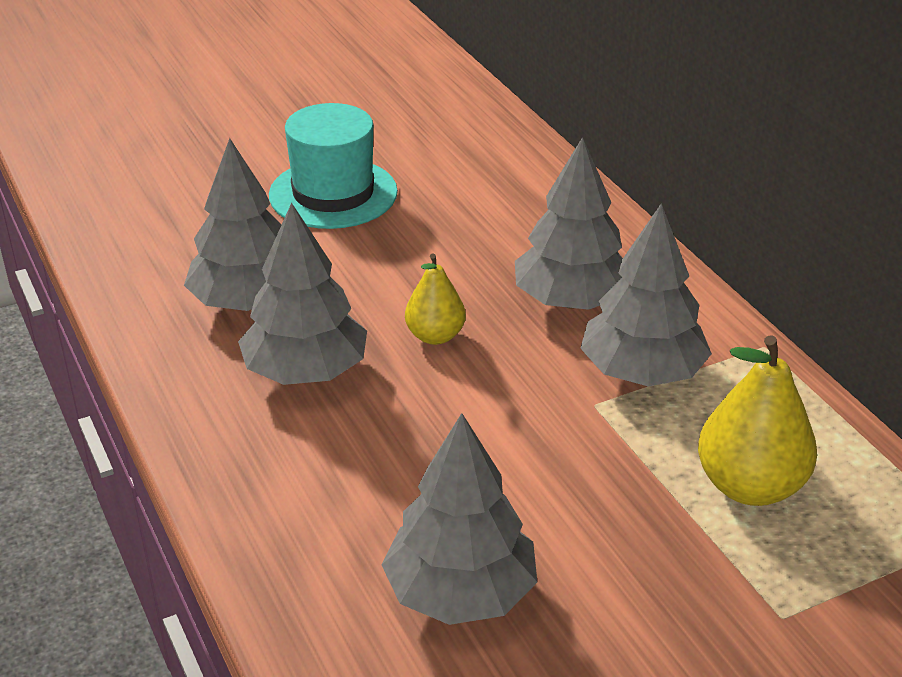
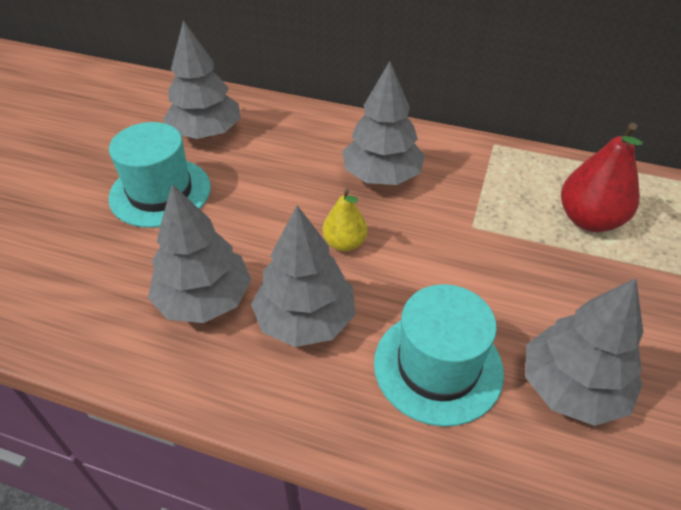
camera: 45 degrees left, 10 degrees up
grey tree [580,204,712,387] -> grey tree moved to [163,20,241,139]
yellow pear [698,335,817,506] -> red pear [561,123,643,232]
none -> turquoise hat [374,284,504,427]

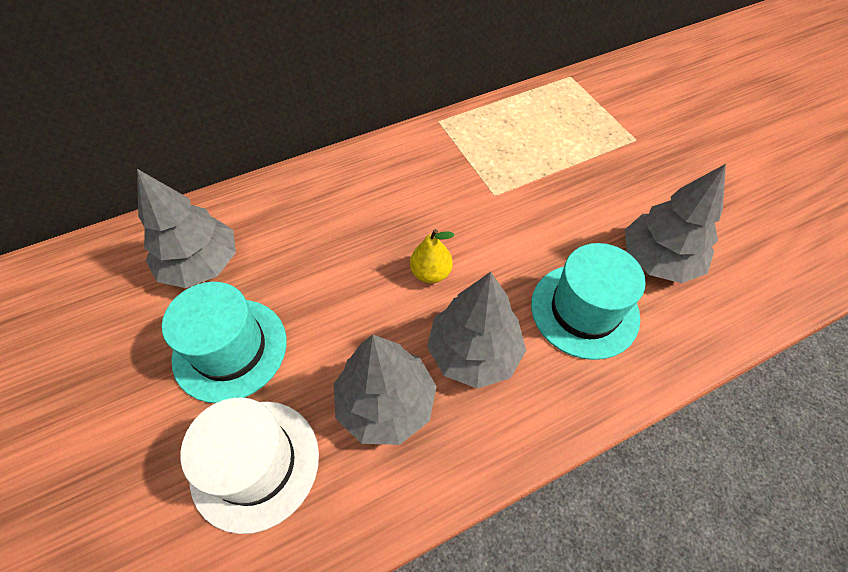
camera: 45 degrees left, 10 degrees up
grey tree [342,61,425,185] -> none
red pear [561,123,643,232] -> none
none -> white hat [181,397,319,534]

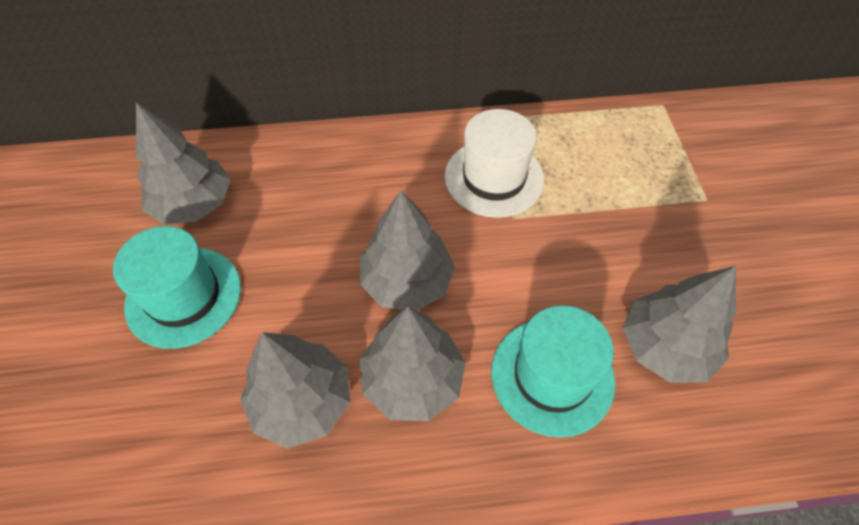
camera: 20 degrees right, 0 degrees up
white hat [181,397,319,534] -> white hat moved to [444,109,544,218]
yellow pear [410,229,455,283] -> grey tree [360,190,455,311]

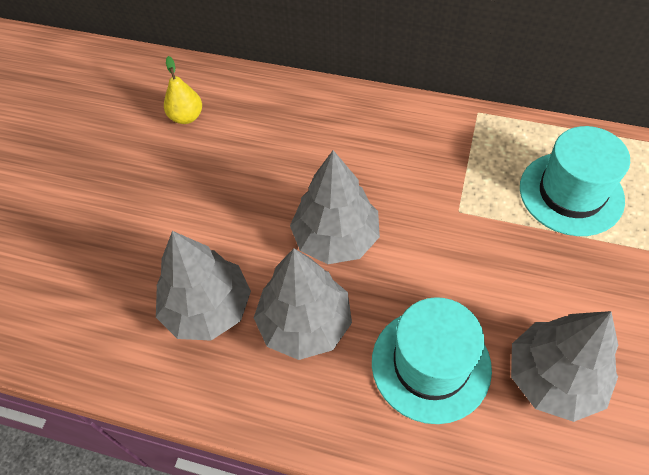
camera: 25 degrees right, 0 degrees up
turquoise hat [113,226,241,349] -> turquoise hat moved to [520,126,630,236]
grey tree [136,103,231,225] -> yellow pear [164,56,202,124]
white hat [444,109,544,218] -> none

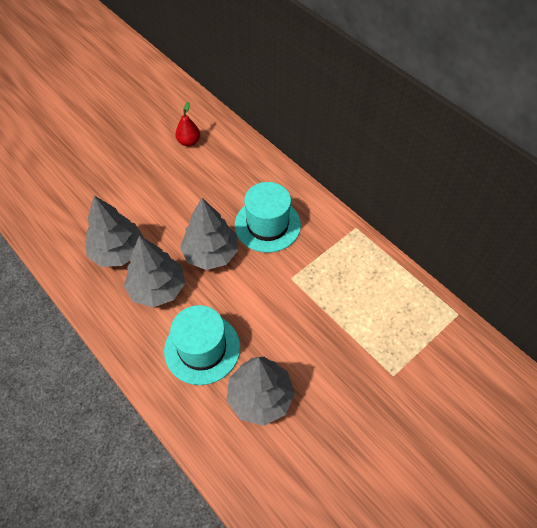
camera: 30 degrees right, 0 degrees up
yellow pear [164,56,202,124] -> red pear [175,102,200,146]
turquoise hat [520,126,630,236] -> turquoise hat moved to [235,182,301,253]

